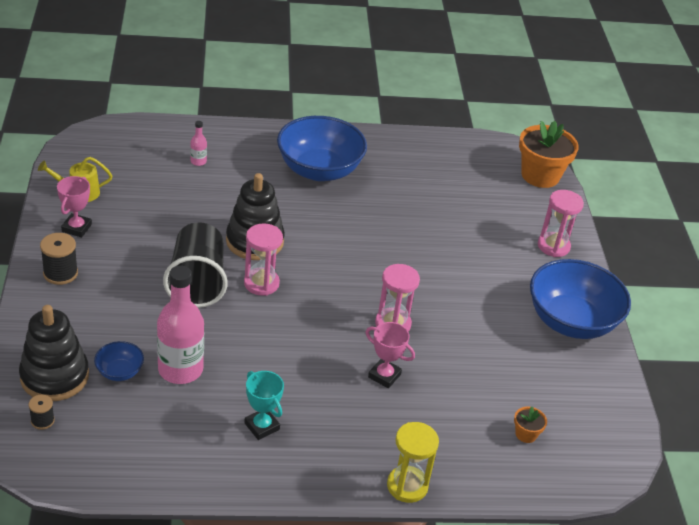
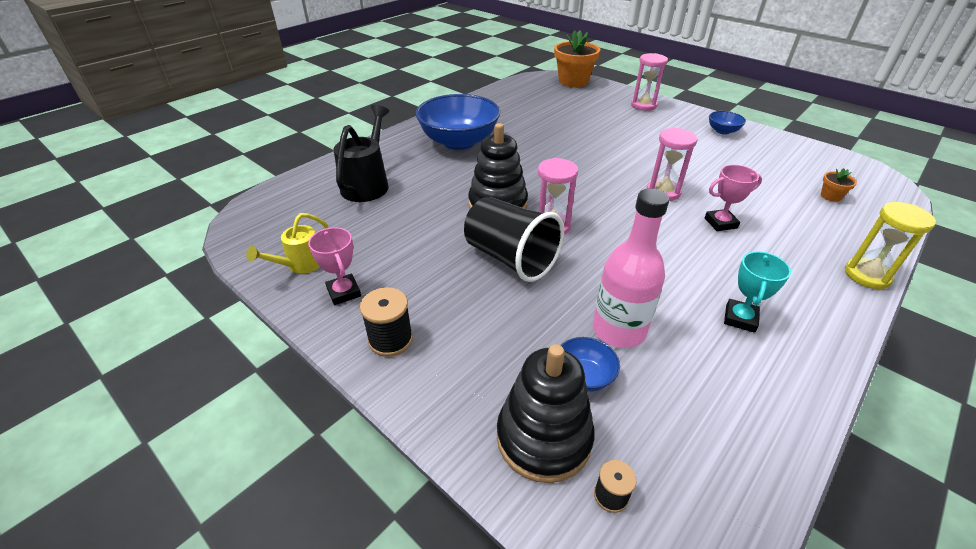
camera: 40 degrees left, 0 degrees up
pink bottle [190,121,207,166] -> black watering can [333,105,389,202]
turquoise trophy [244,371,284,440] -> turquoise trophy turned 75 degrees counterclockwise [724,251,791,333]
blue bowl [530,259,631,339] -> blue bowl [709,111,746,135], size x0.44

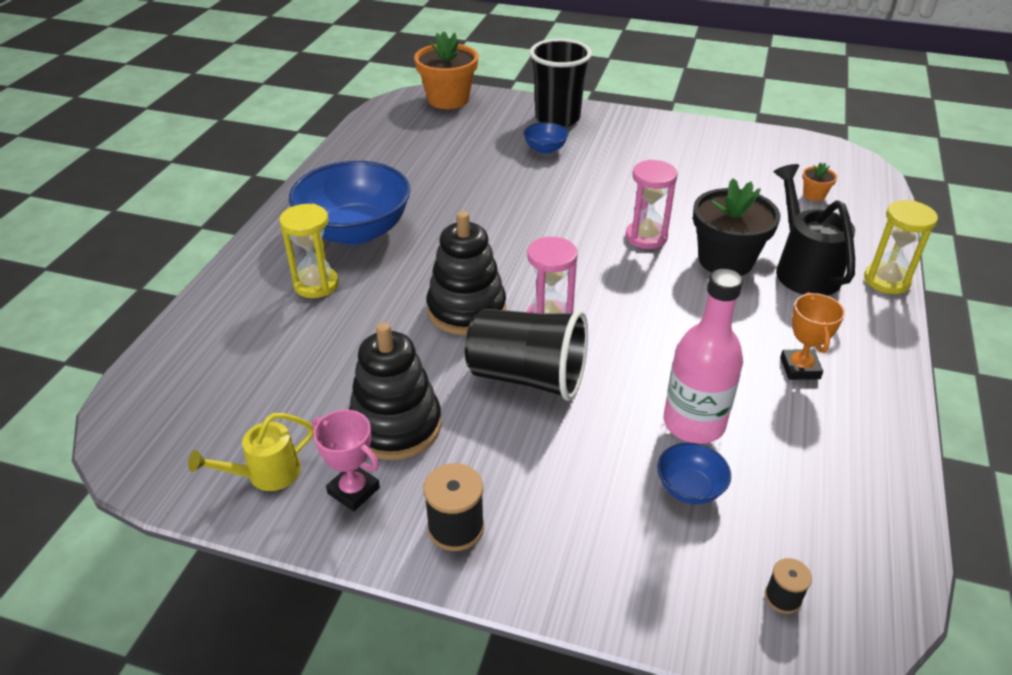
camera: 25 degrees left, 0 degrees up
yellow watering can [246,213,328,273] -> yellow watering can turned 45 degrees clockwise [188,413,314,491]
black watering can [333,105,389,202] -> black watering can moved to [774,164,855,296]
black stacking toy [497,344,595,483] -> black stacking toy moved to [349,323,441,460]
pink hourglass [631,53,668,111] -> black cup [530,38,592,127]
pink trophy [705,165,762,231] -> black flower pot [693,178,780,276]
blue bowl [709,111,746,135] -> blue bowl moved to [523,122,569,154]
turquoise trophy [724,251,791,333] -> orange trophy [780,292,845,380]
none -> yellow hourglass [279,204,339,298]

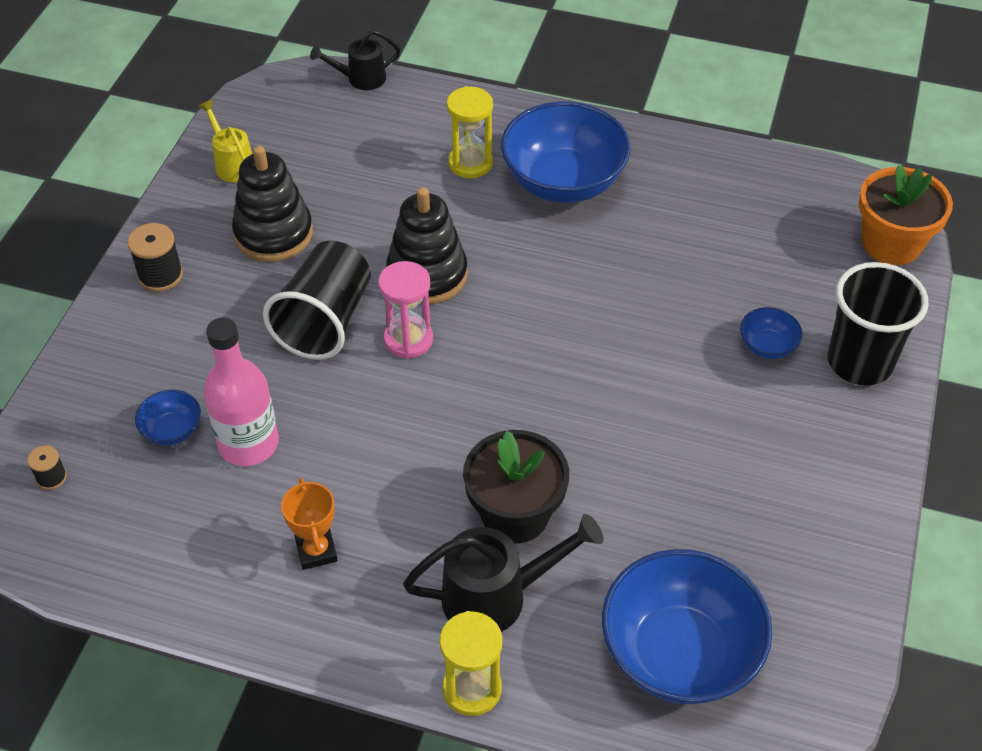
camera: 90 degrees right, 10 degrees up
pink trophy [312,410,380,511] -> none
pink hourglass [626,160,678,249] -> none
orange trophy [780,292,845,380] -> orange trophy turned 75 degrees clockwise [281,478,338,570]
orange flower pot [802,162,837,201] -> blue bowl [602,549,772,704]
none -> black watering can [310,30,400,90]

